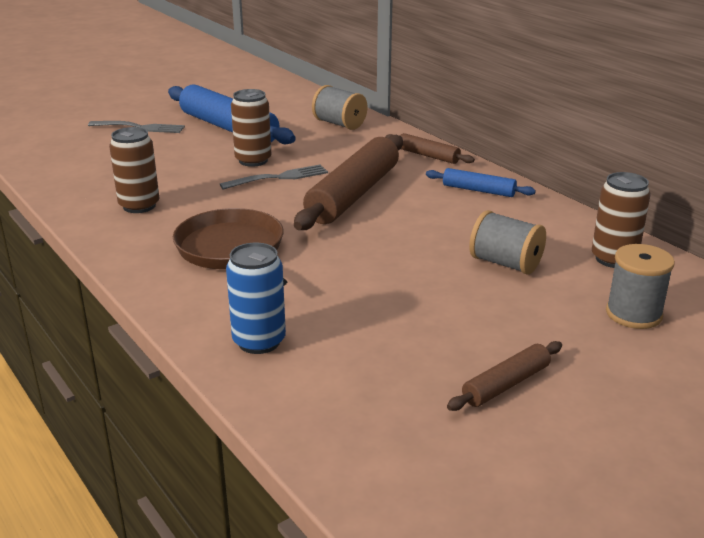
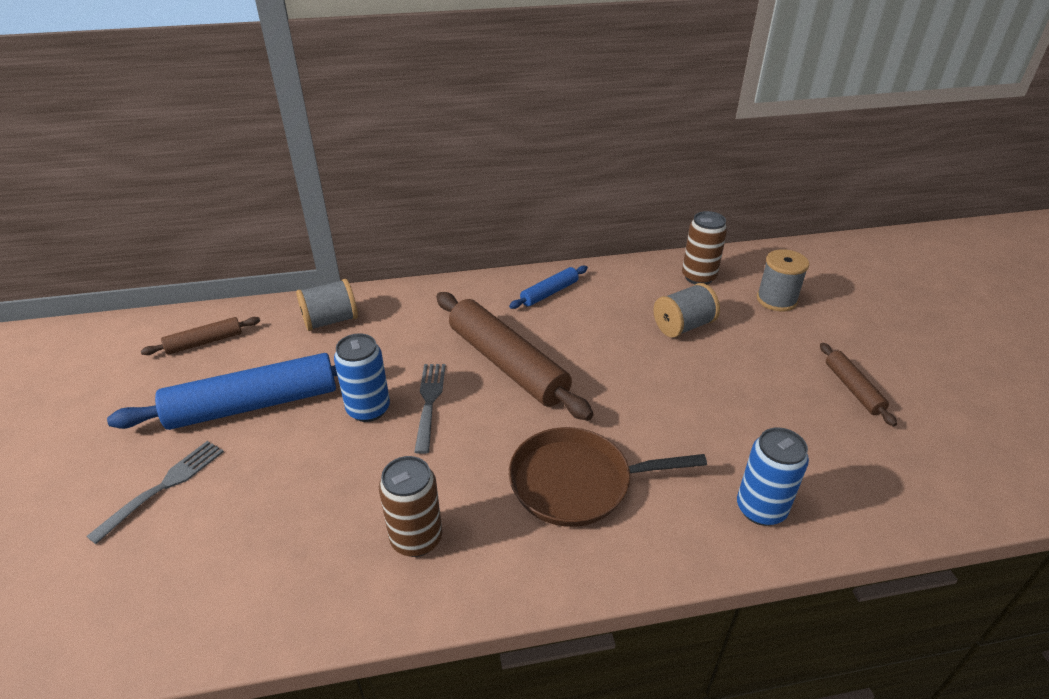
camera: 65 degrees left, 10 degrees up
brown can [231,89,271,167] -> blue can [334,333,390,422]
brown rolling pin [385,133,475,164] -> brown rolling pin moved to [141,317,260,355]

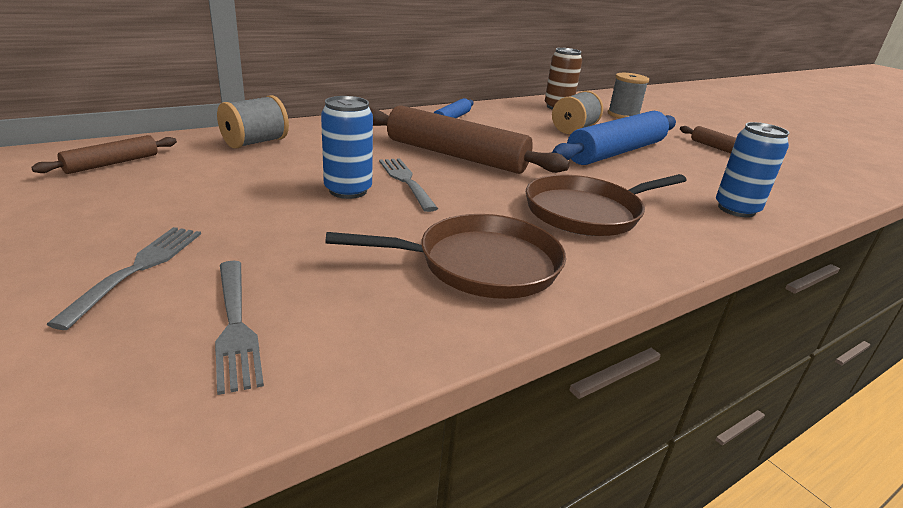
camera: 25 degrees left, 10 degrees down
blue rolling pin [107,353,337,430] -> blue rolling pin moved to [552,111,676,165]
brown can [379,456,442,557] -> brown pan [325,214,566,299]
none -> grey fork [215,261,264,395]

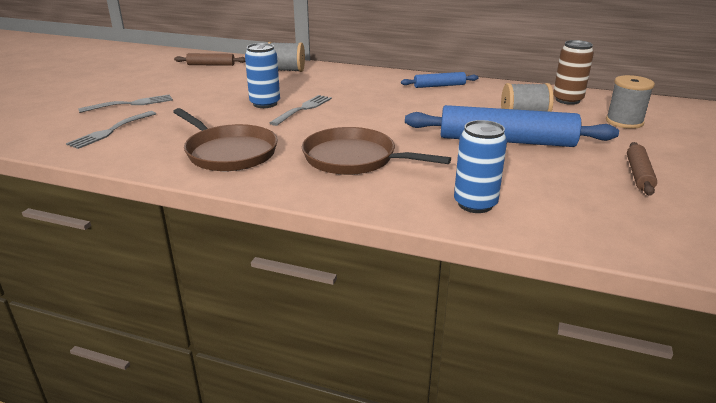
camera: 55 degrees right, 0 degrees up
brown rolling pin [370,105,570,174] -> none

